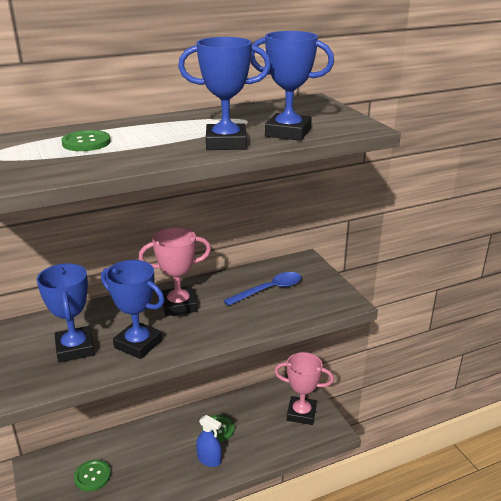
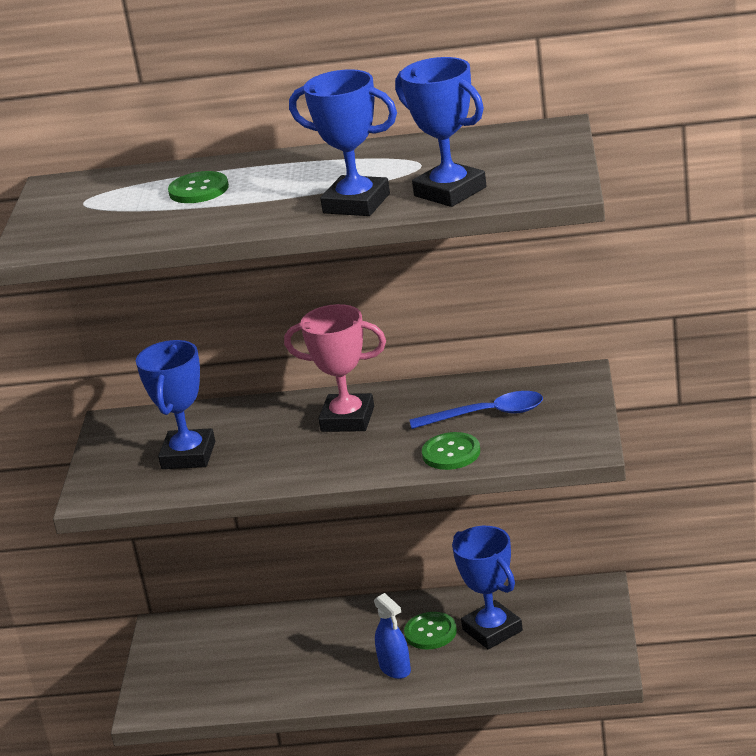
camera: 30 degrees right, 0 degrees up
green button [74,460,111,492] -> green button moved to [422,432,480,470]
blue trophy [101,260,164,359] -> blue trophy moved to [452,526,523,649]
pink trophy [274,352,334,425] -> none

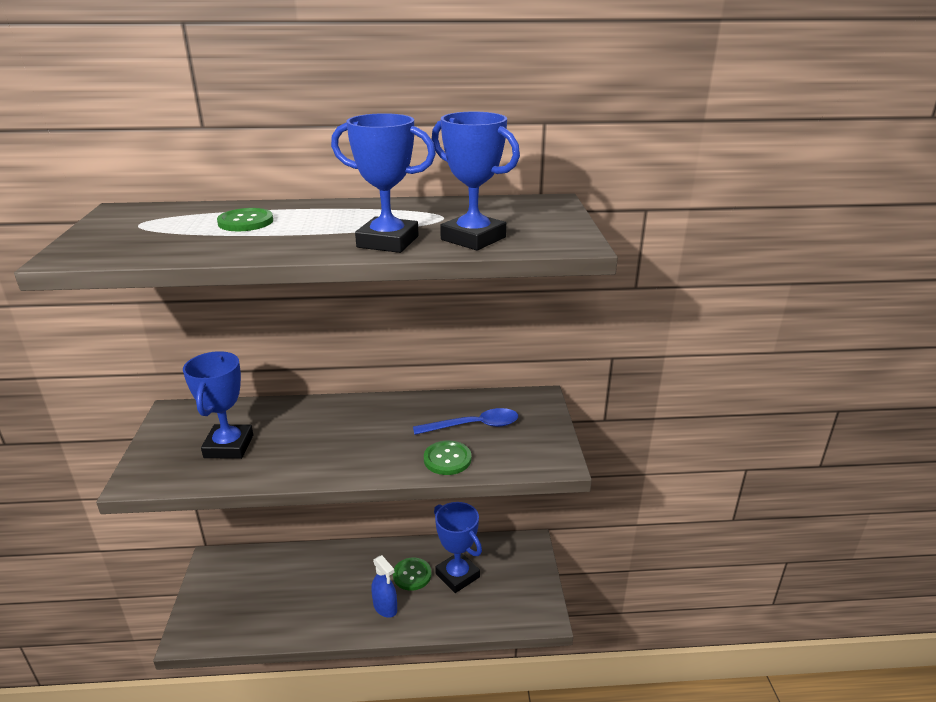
camera: 10 degrees left, 0 degrees up
pink trophy [284,304,386,432] -> none

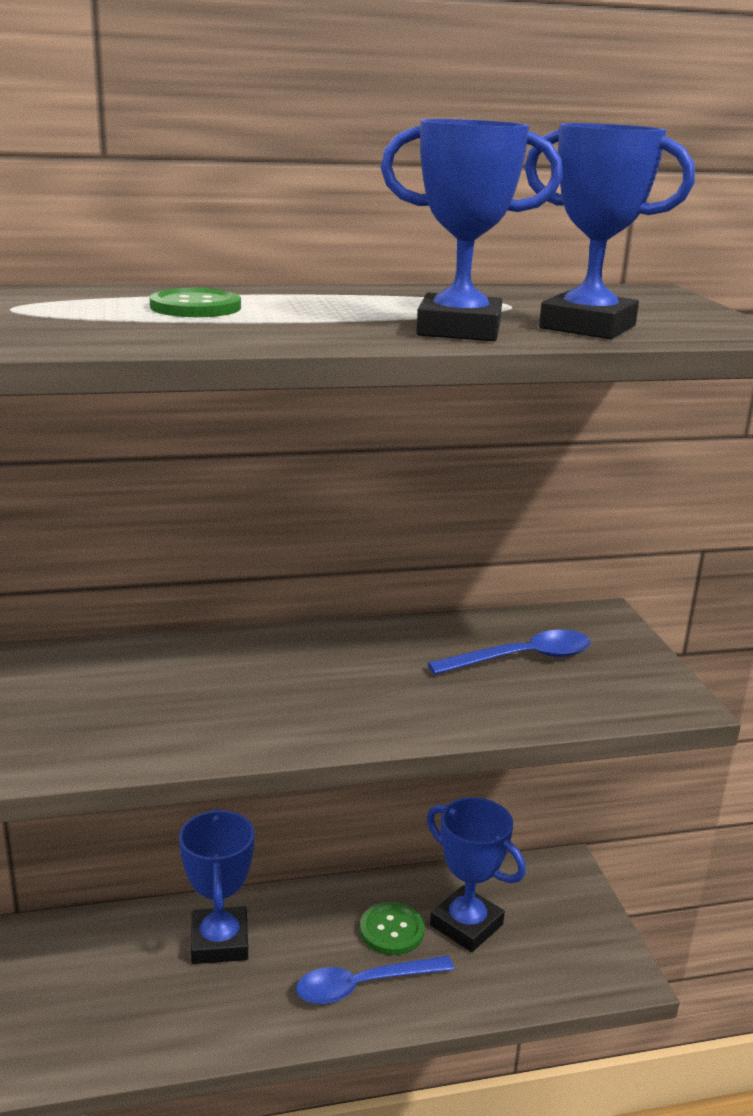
camera: 10 degrees left, 5 degrees down
blue trophy [183,351,253,459] -> blue trophy moved to [179,809,255,964]
blue spray bottle [371,555,397,618] -> blue spoon [296,956,454,1004]
green button [424,441,471,475] -> none

